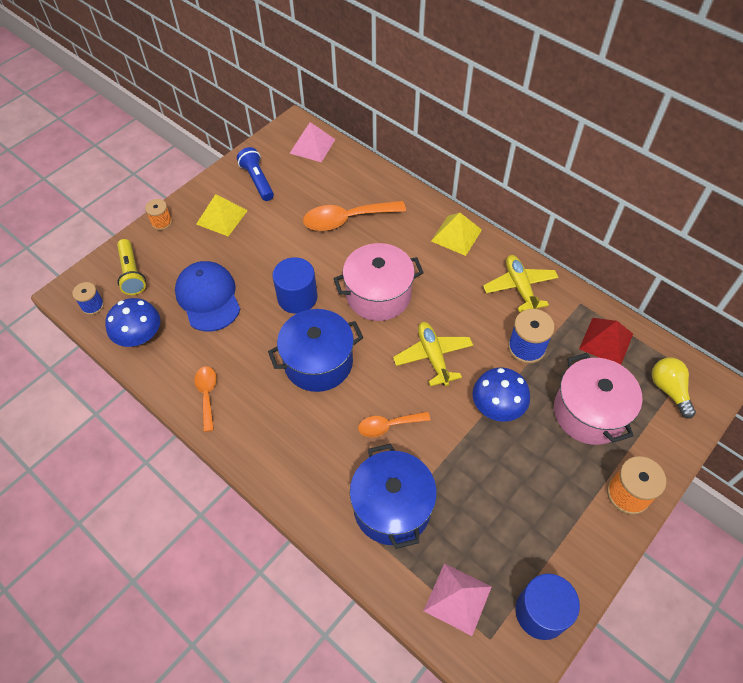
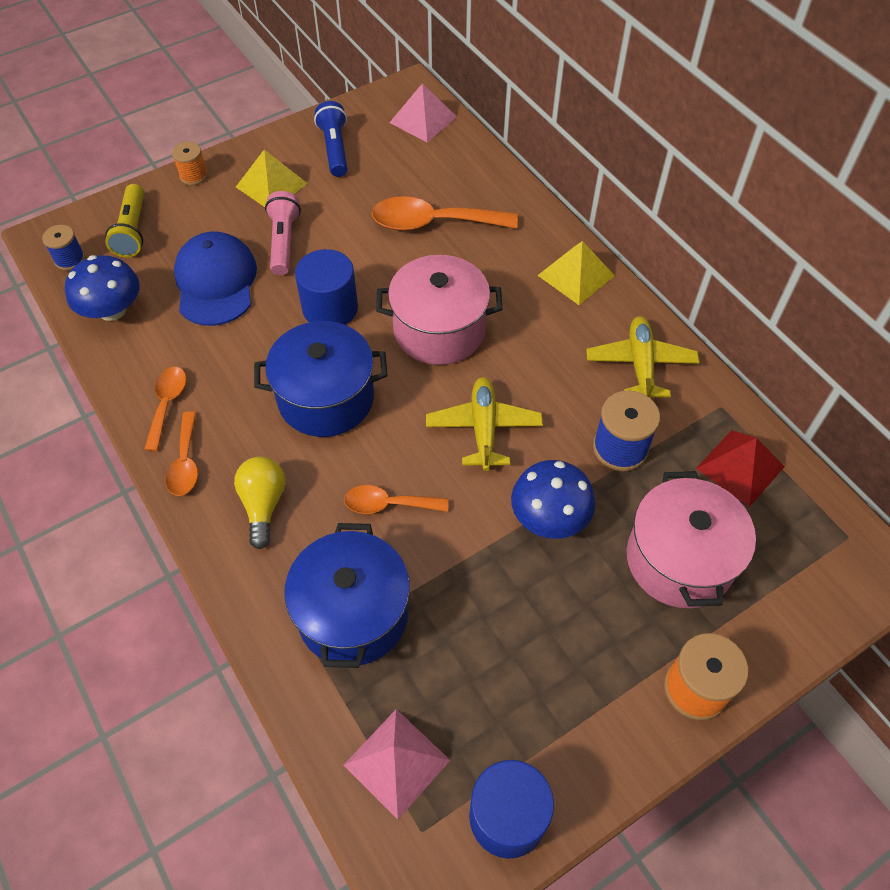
camera: 15 degrees right, 0 degrees up
yellow light bulb [652,358,696,419] -> yellow light bulb moved to [234,456,285,549]
none -> orange spoon [165,411,198,496]
none -> pink flashlight [265,191,301,275]

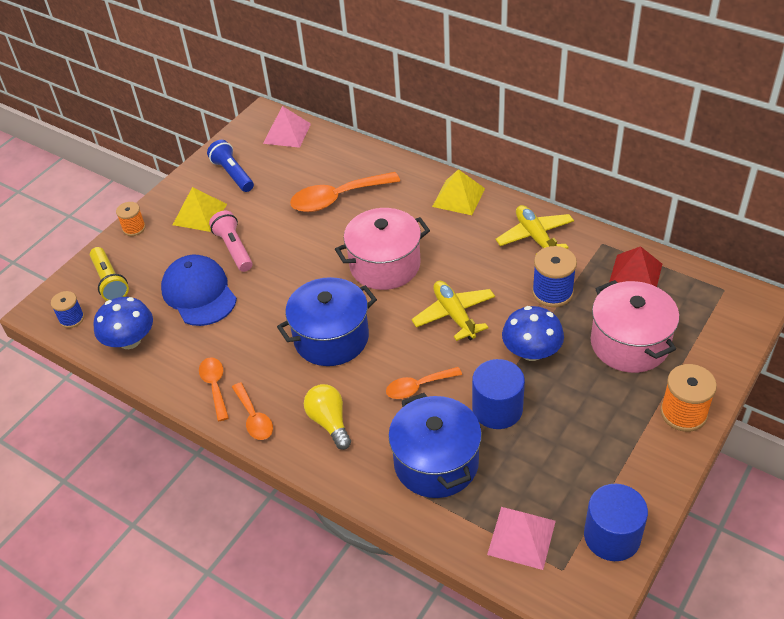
camera: 20 degrees left, 10 degrees down
blue cylinder [295,249,358,325] -> blue cylinder moved to [472,359,525,429]

